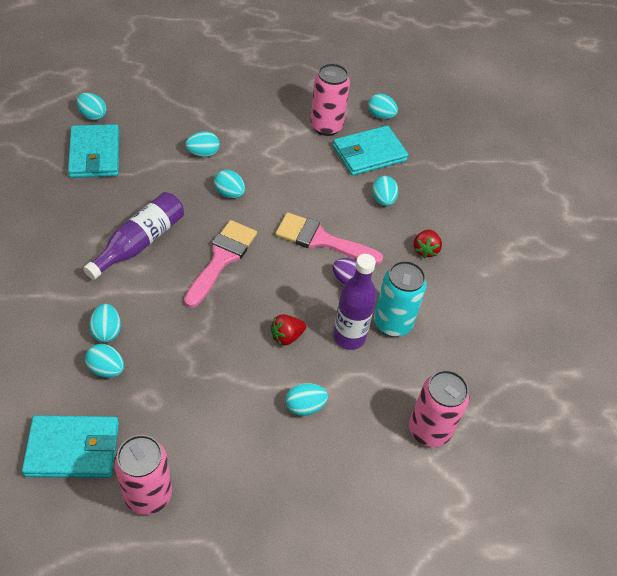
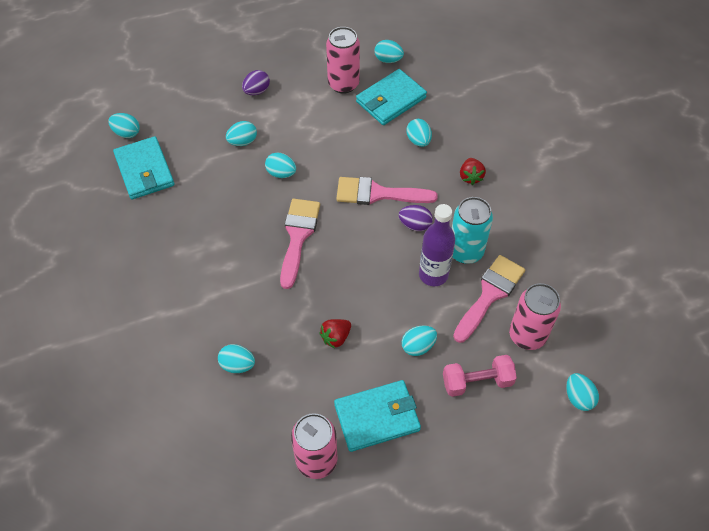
camera: 10 degrees left, 5 degrees up
turquoise wallet [22,415,119,478] -> turquoise wallet moved to [334,380,421,452]
purple bottle [83,192,184,280] -> none
turquoise egg [89,304,121,343] -> turquoise egg moved to [566,373,599,411]
red strawberry [271,314,306,346] -> red strawberry moved to [319,319,351,348]
none -> purple egg [242,70,270,95]
none -> pink dumbbell [443,355,517,397]
none -> pink brush [453,255,525,343]

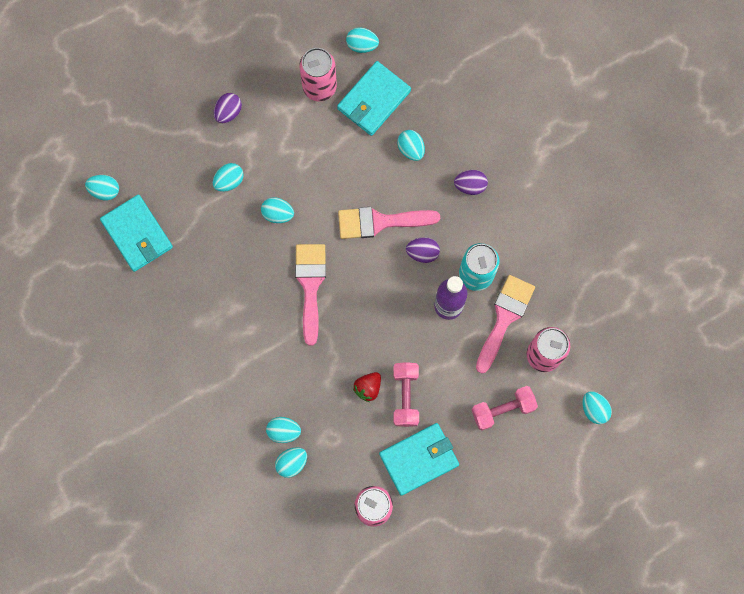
camera: 10 degrees left, 20 degrees up
turquoise egg [402,325,437,356] -> turquoise egg moved to [275,447,307,478]
red strawberry [460,158,486,185] -> purple egg [454,170,488,195]
none -> pink dumbbell [393,362,419,427]

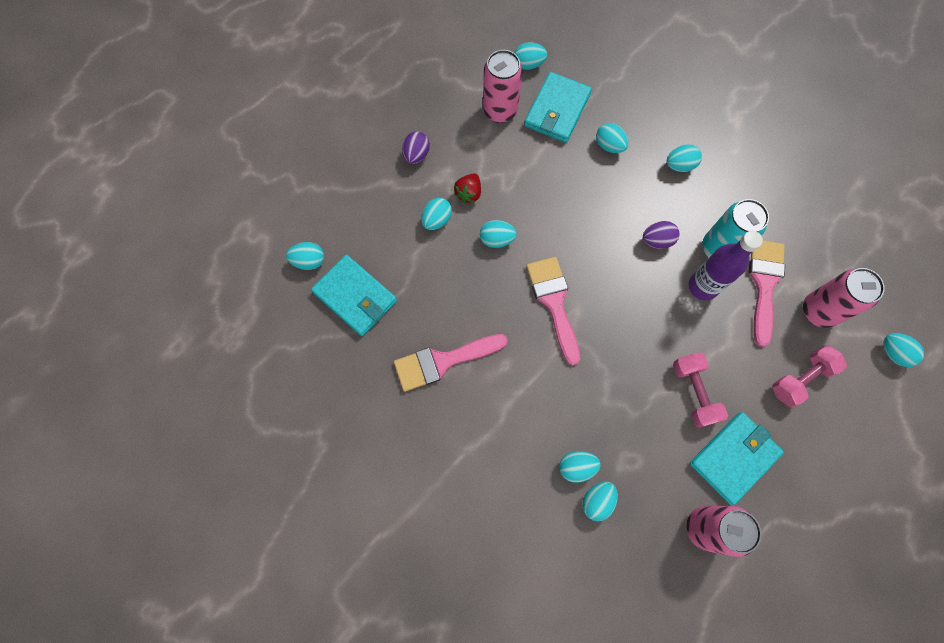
camera: 15 degrees left, 5 degrees down
pink brush [338,207,440,239] -> pink brush moved to [394,334,508,392]
red strawberry [353,372,381,402] -> red strawberry moved to [454,174,481,203]
purple egg [454,170,488,195] -> turquoise egg [667,144,702,172]

